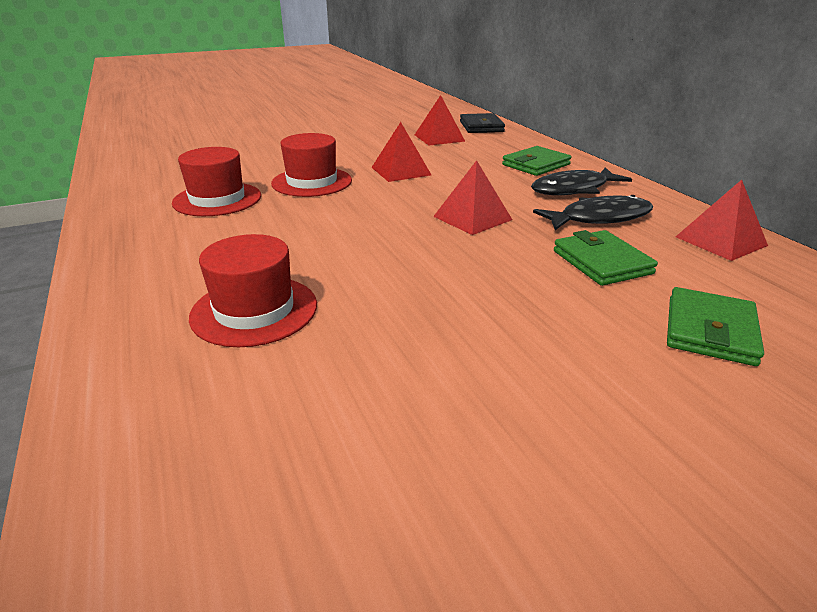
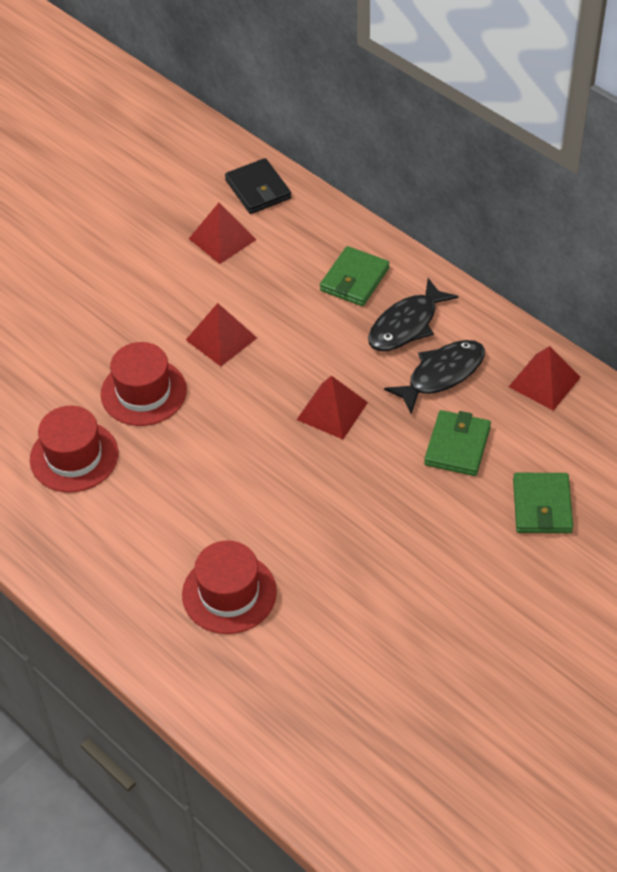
camera: 20 degrees left, 20 degrees up
green wallet [554,230,658,286] -> green wallet turned 60 degrees clockwise [424,410,491,476]

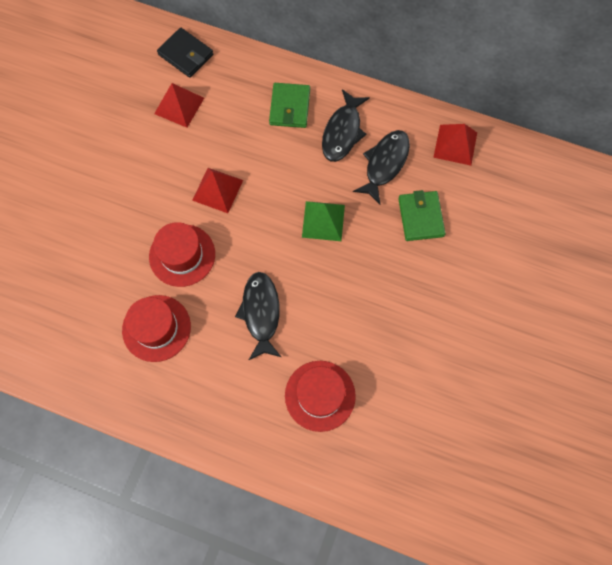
camera: 25 degrees left, 20 degrees up
red pyramid [297,376,368,439] -> green pyramid [302,201,345,241]
green wallet [513,473,573,533] -> none
none -> black fish [235,272,281,360]

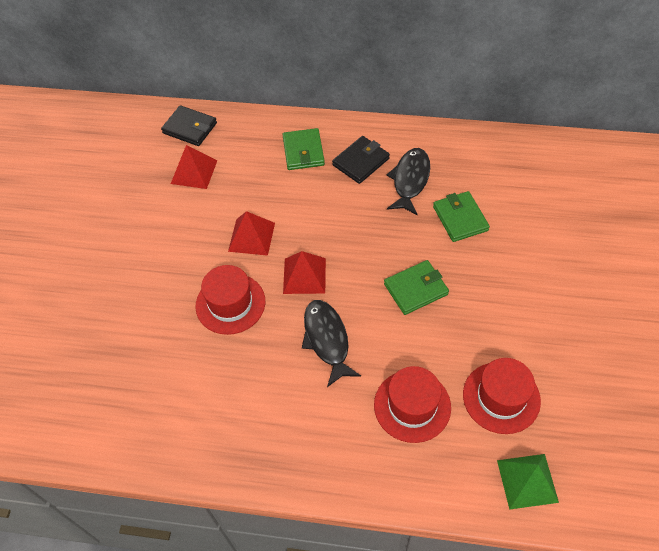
camera: 10 degrees left, 15 degrees down
red hat [122,295,191,362] -> red hat moved to [463,358,541,434]
green pyramid [302,201,345,241] -> green pyramid moved to [497,454,559,510]
black fish [322,89,370,162] -> black wallet [332,136,390,184]
red pyramid [433,124,477,166] -> red pyramid moved to [283,251,326,294]
none -> green wallet [384,260,449,315]

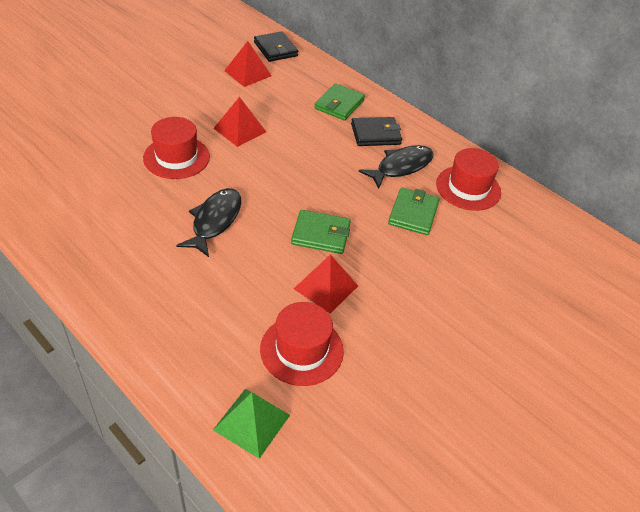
camera: 30 degrees right, 10 degrees down
red pyramid [283,251,326,294] -> red pyramid moved to [294,254,358,314]
red hat [374,366,451,443] -> red hat moved to [436,148,501,211]

